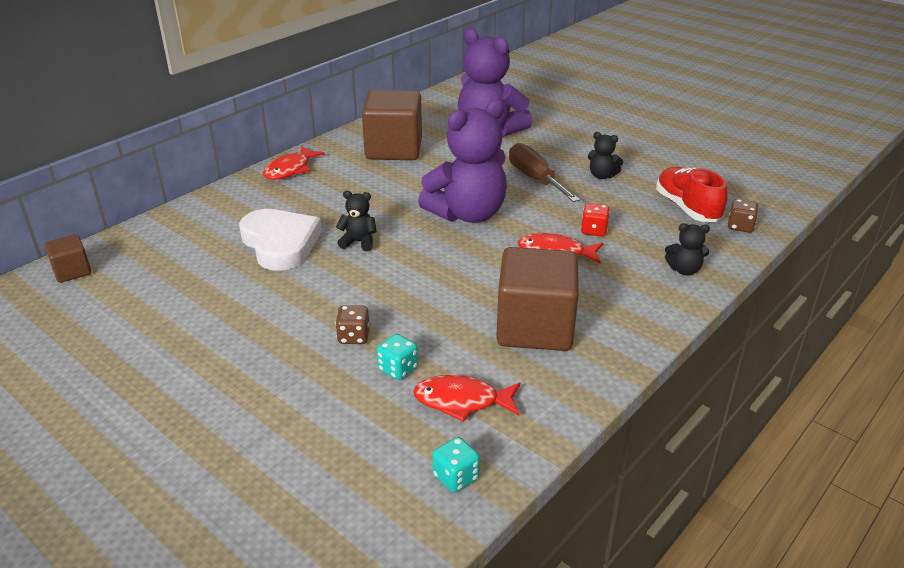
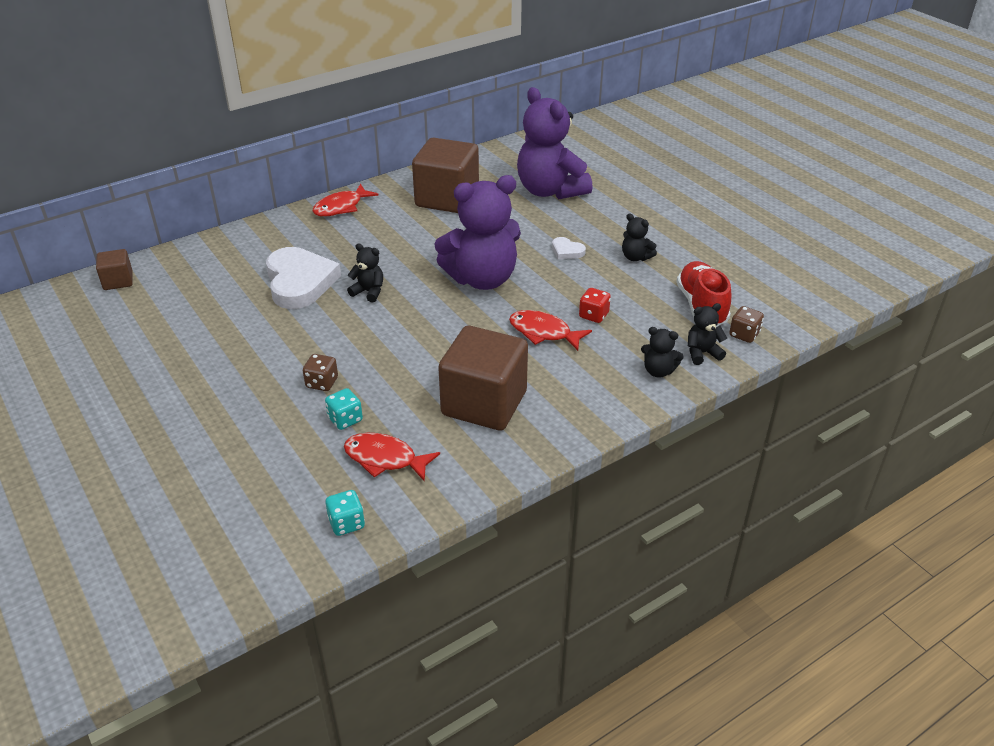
camera: 15 degrees right, 5 degrees up
brown screwdriver [509,143,580,202] -> white heart [552,237,586,259]
none -> black teddy bear [688,303,727,365]

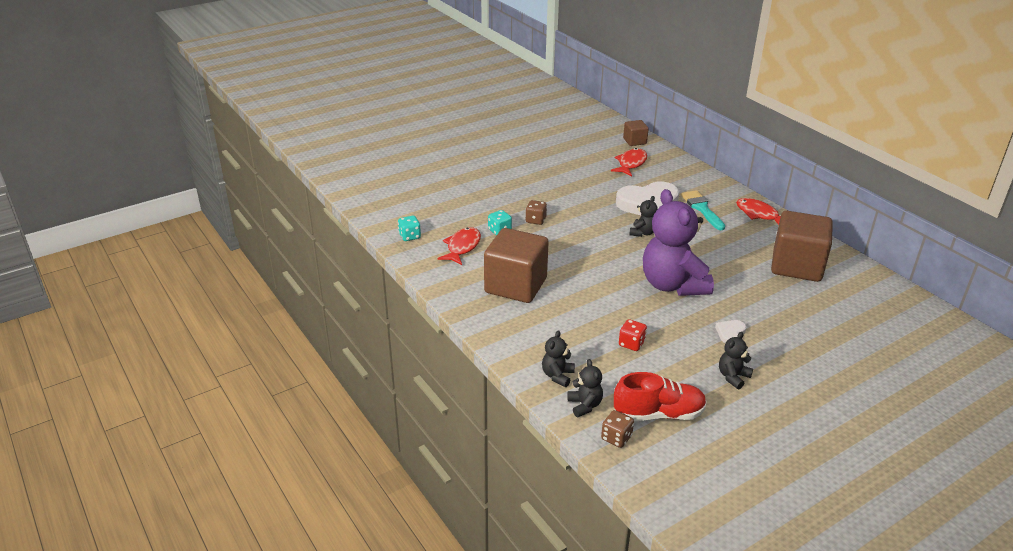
camera: 90 degrees right, 5 degrees down
red fish [509,310,592,351] -> red fish moved to [611,148,647,176]
purple teddy bear [517,87,593,200] -> none
none -> turquoise brush [681,190,725,230]

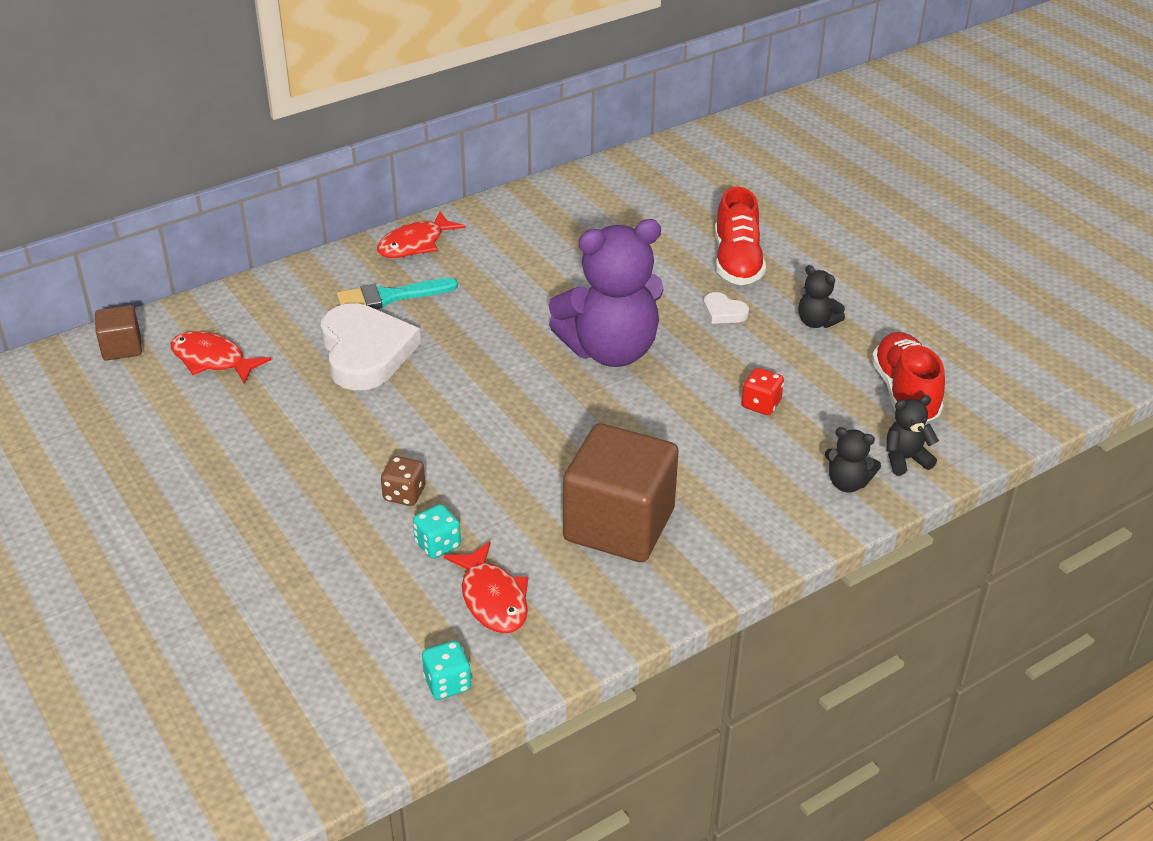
camera: 90 degrees left, 5 degrees up
red fish [438,227,481,265] -> red fish turned 135 degrees counterclockwise [444,541,528,634]
brown dice [601,410,634,448] -> none
black teddy bear [629,196,658,237] -> none
brown cube [771,211,833,282] -> none
none -> red shoe [715,187,766,285]

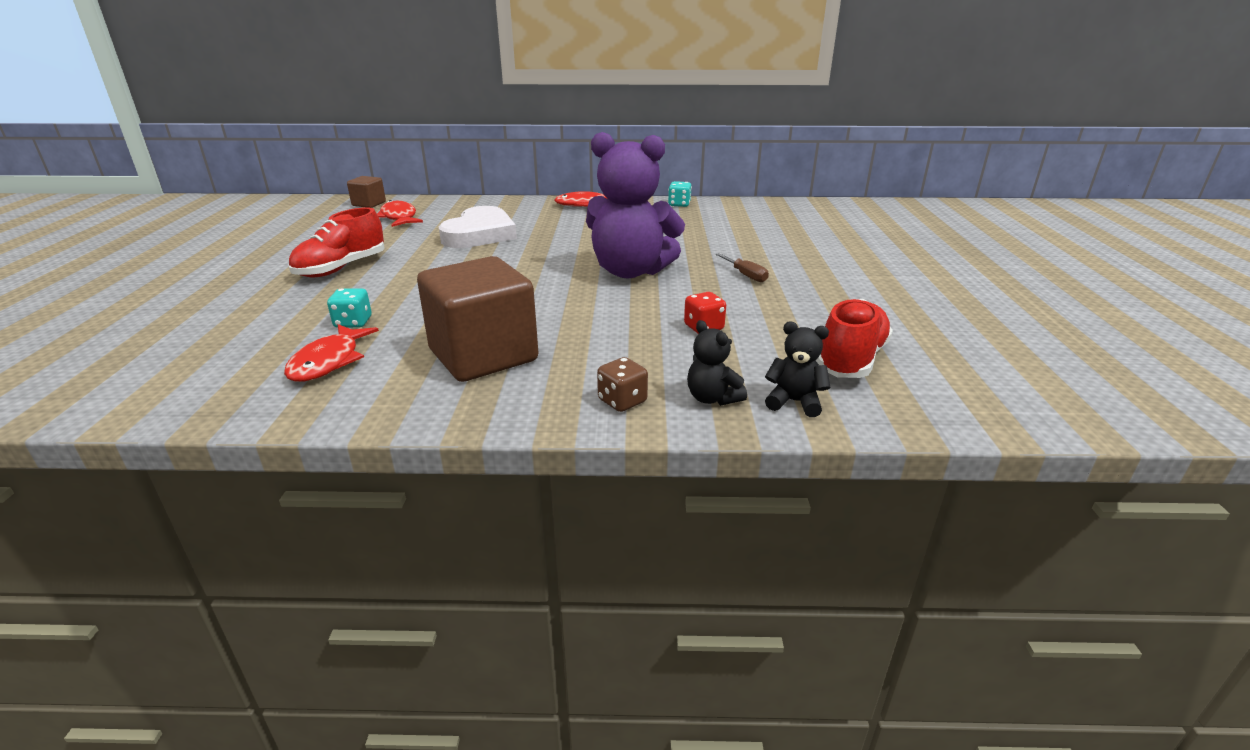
camera: 35 degrees right, 10 degrees down
turquoise brush [337,278,458,309] -> none
brown dice [381,456,425,506] -> brown dice moved to [597,357,648,412]
turquoise dice [422,641,472,700] -> turquoise dice moved to [668,181,692,207]
white heart [703,292,749,324] -> brown screwdriver [715,253,769,282]
red shoe [715,187,766,285] -> red shoe moved to [288,207,385,277]
black teddy bear [798,265,845,328] -> none

